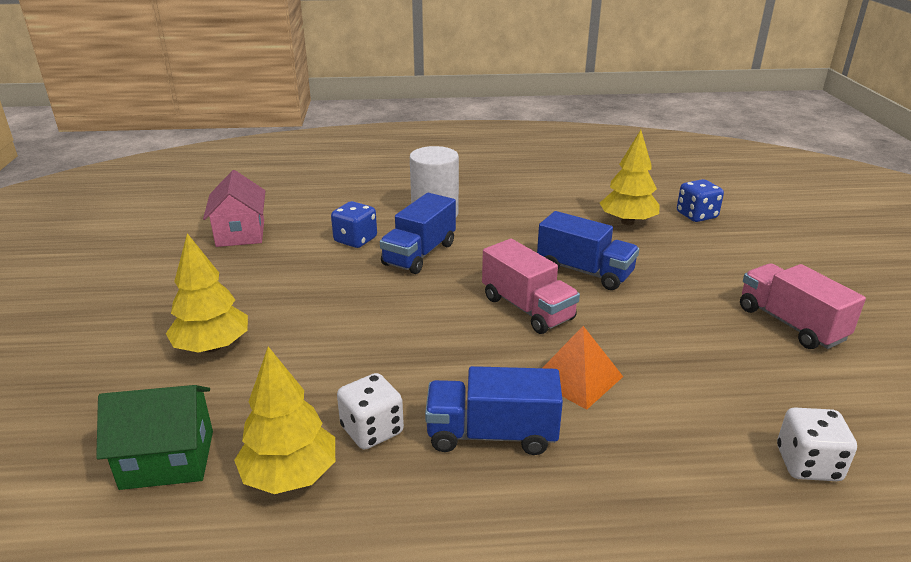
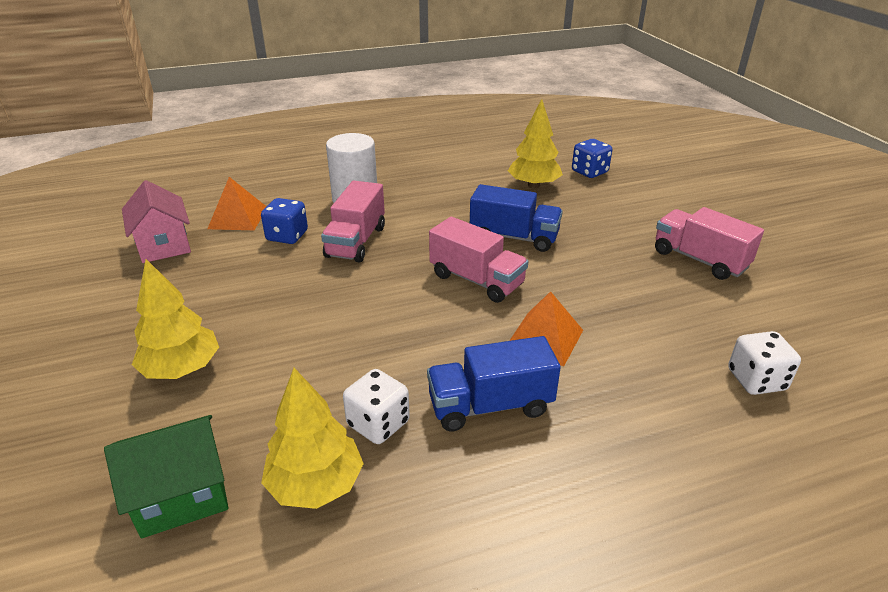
camera: 15 degrees left, 5 degrees up
blue truck [380,193,456,274] -> pink truck [321,181,385,262]
none -> orange pyramid [207,177,267,230]

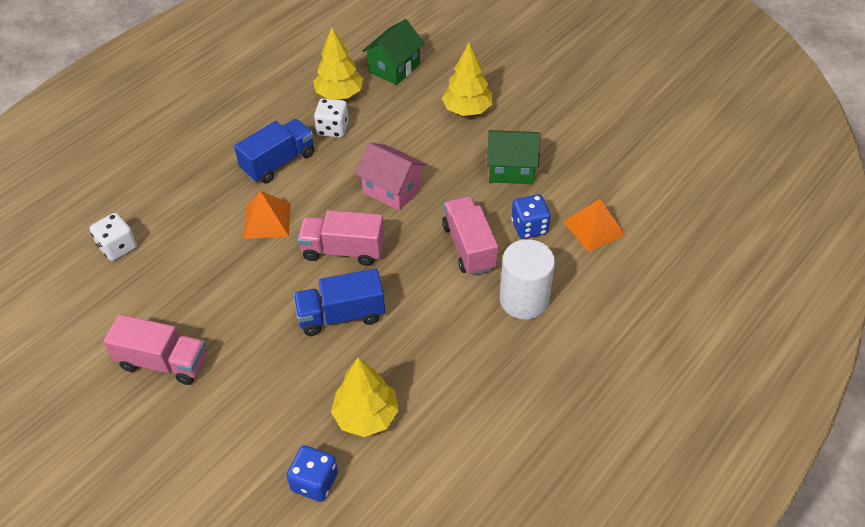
camera: 150 degrees right, 15 degrees up
pink house [122,180,191,263] -> pink house moved to [356,143,427,211]
none -> green house [487,130,540,184]

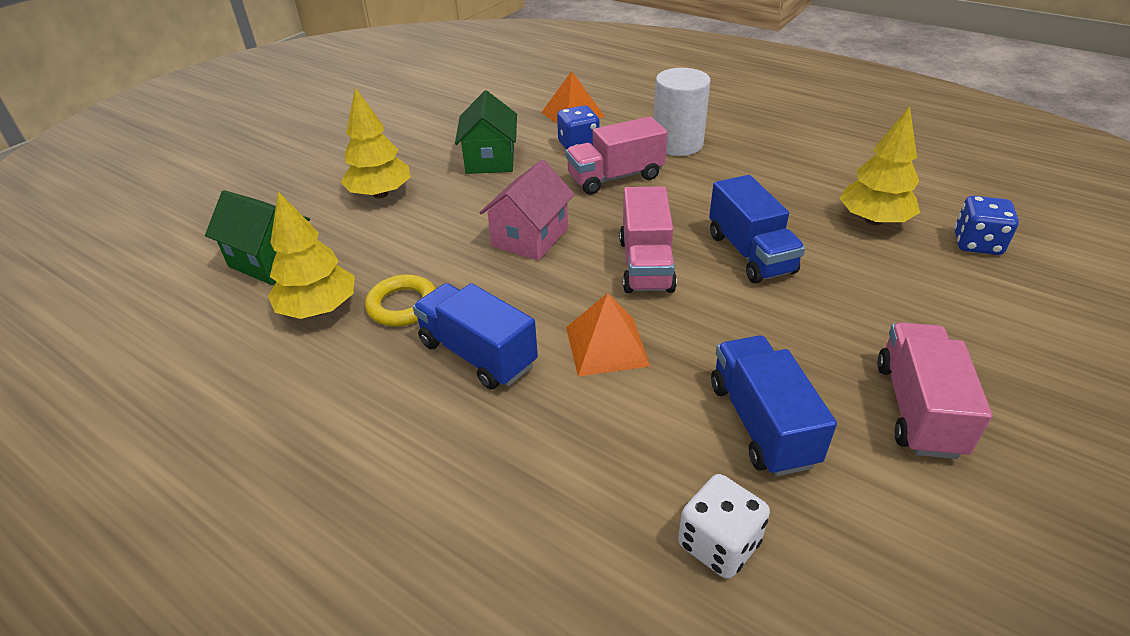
camera: 95 degrees left, 10 degrees down
white dice [314,98,349,138] -> yellow ring [365,274,436,327]
none -> blue truck [711,335,837,476]

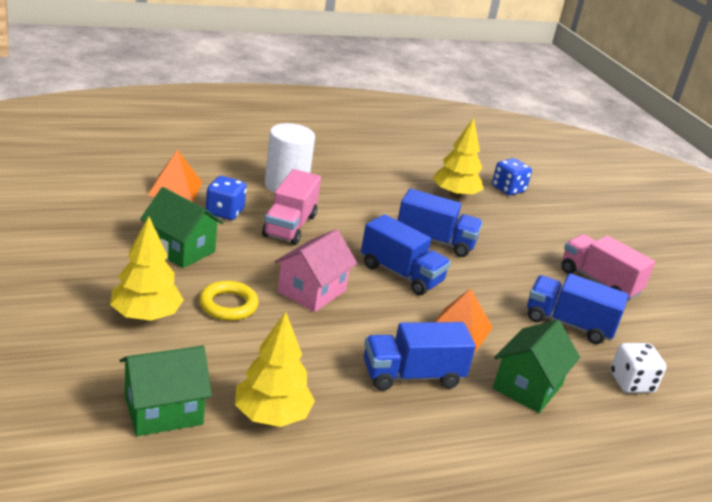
camera: 60 degrees left, 10 degrees down
yellow ring [365,274,436,327] -> yellow ring moved to [199,281,259,321]
pink house [480,160,575,261] -> pink house turned 60 degrees clockwise [274,229,358,312]
pink truck [620,186,677,293] -> blue truck [361,214,451,295]
none -> green house [493,320,580,413]

